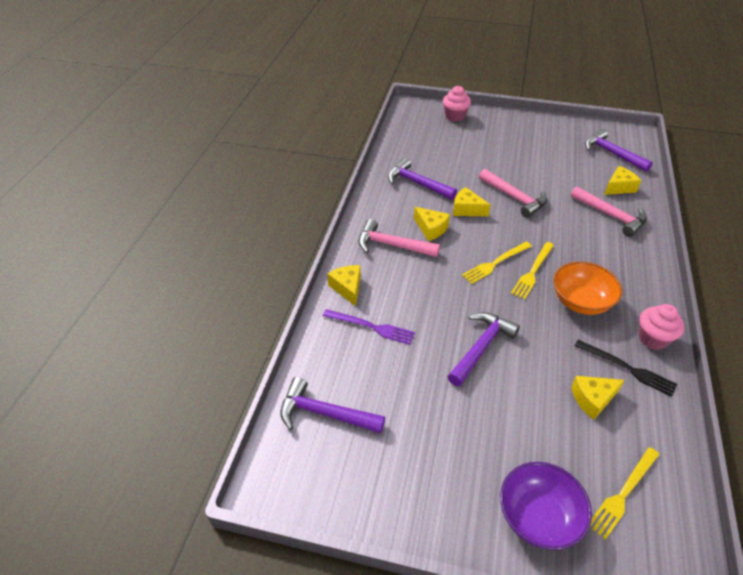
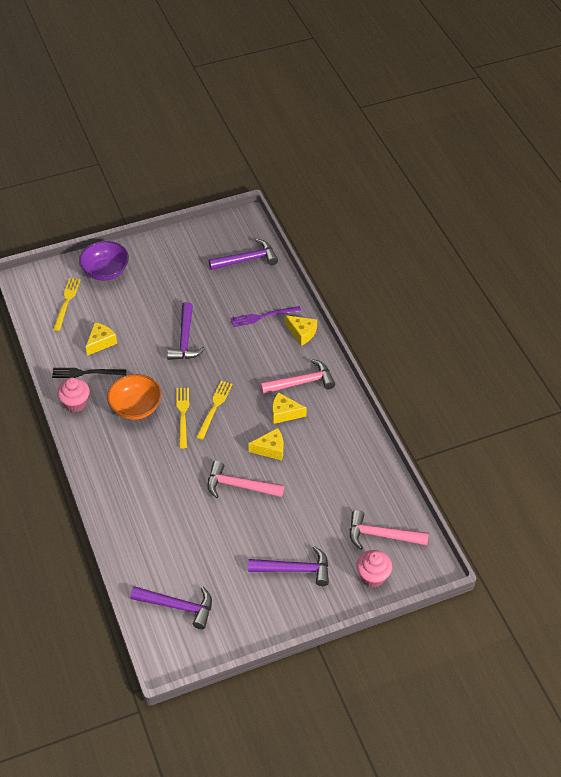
camera: 145 degrees right, 5 degrees up
purple hammer [388,158,457,200] -> purple hammer moved to [248,546,329,586]
pink hammer [571,186,647,237] -> pink hammer moved to [350,510,429,550]
yellow cheese [604,166,641,195] -> none

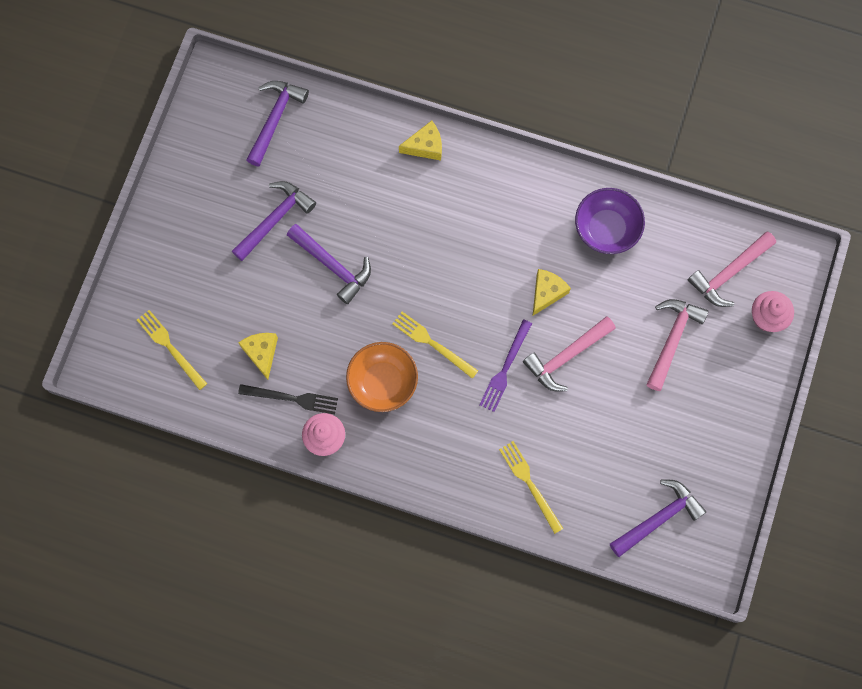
camera: 50 degrees left, 25 degrees up
black fork [52,368,126,378] -> black fork turned 120 degrees counterclockwise [238,384,338,414]
purple bowl [79,241,129,281] -> purple bowl moved to [575,188,645,254]
yellow fork [196,381,233,440] -> yellow fork moved to [499,441,563,534]
purple fork [231,306,301,327] -> purple fork moved to [479,319,532,412]
purple hammer [248,546,329,586] -> purple hammer moved to [232,181,316,261]
pink hammer [260,359,335,394] -> pink hammer moved to [646,299,708,391]
yellow cheese [272,392,307,424] -> none

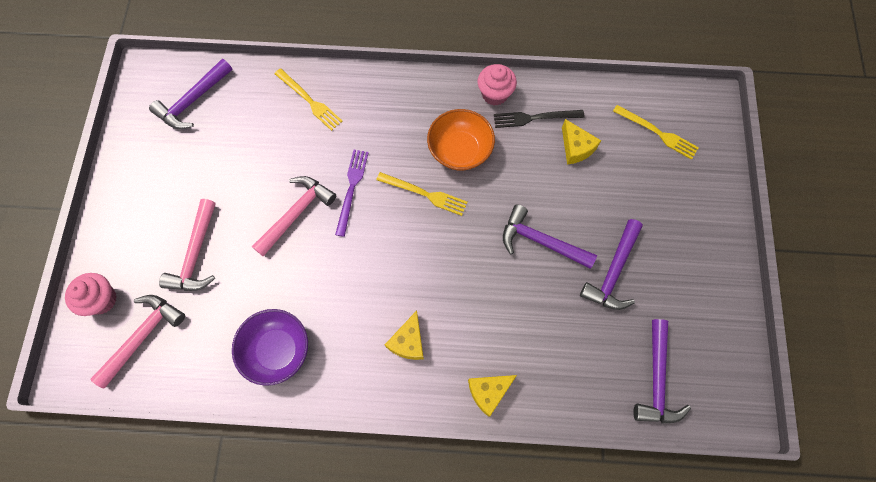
camera: 165 degrees right, 5 degrees down
yellow cheese [533,269,571,316] -> yellow cheese moved to [385,311,424,360]

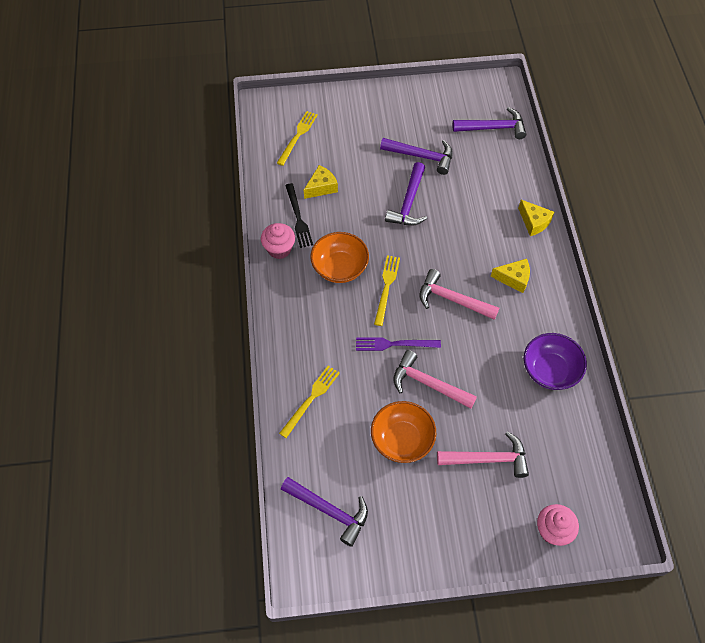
camera: 100 degrees left, 10 degrees down
pink hammer [90,295,185,389] -> pink hammer moved to [420,269,499,320]
none -> orange bowl [371,401,436,463]

